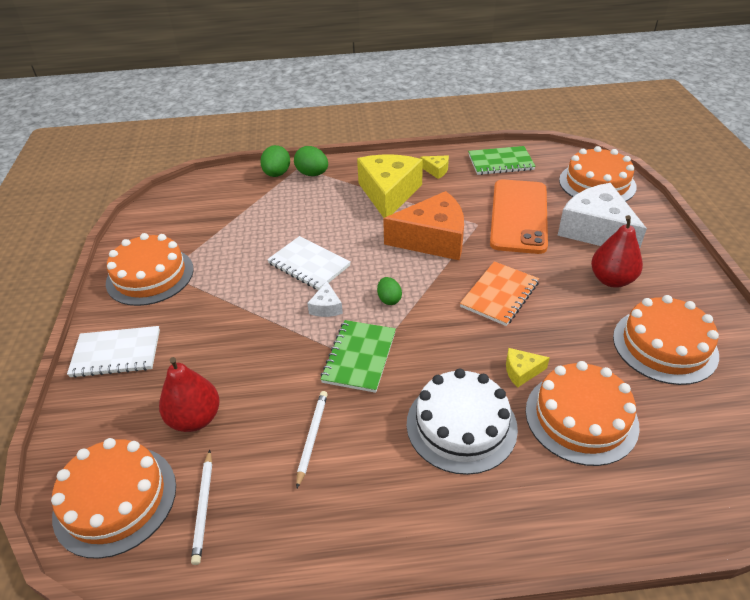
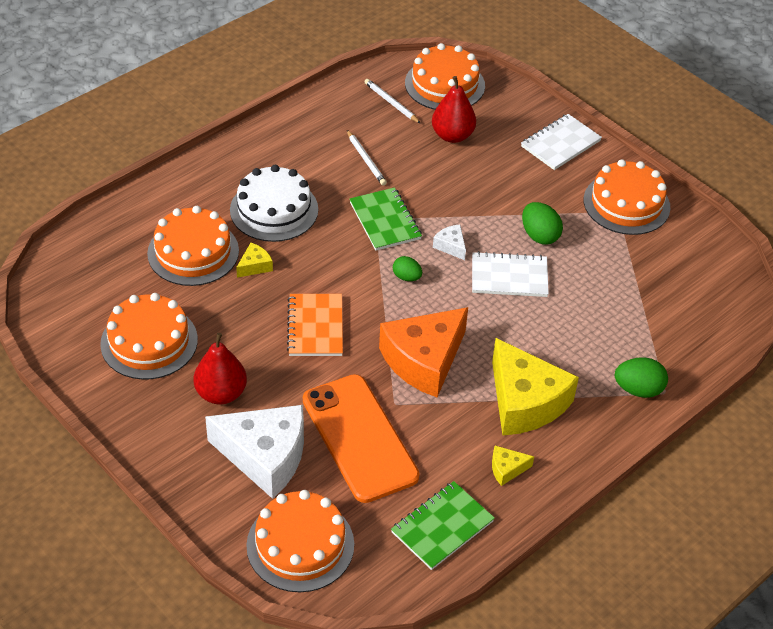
camera: 140 degrees right, 5 degrees up
green egg [260,145,290,177] -> green egg moved to [522,202,563,245]

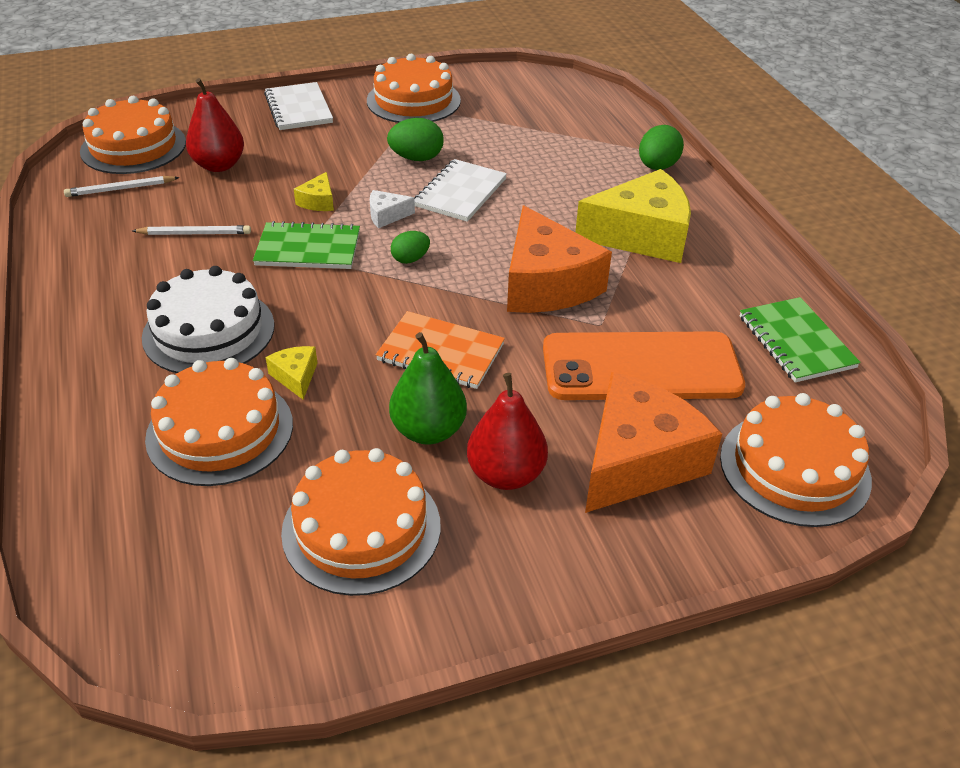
camera: 65 degrees left, 5 degrees down
white cheese [205,405,304,499] -> orange cheese [585,372,722,513]
yellow cheese [492,446,534,486] -> yellow cheese moved to [294,172,334,211]
none -> green pear [389,332,467,445]

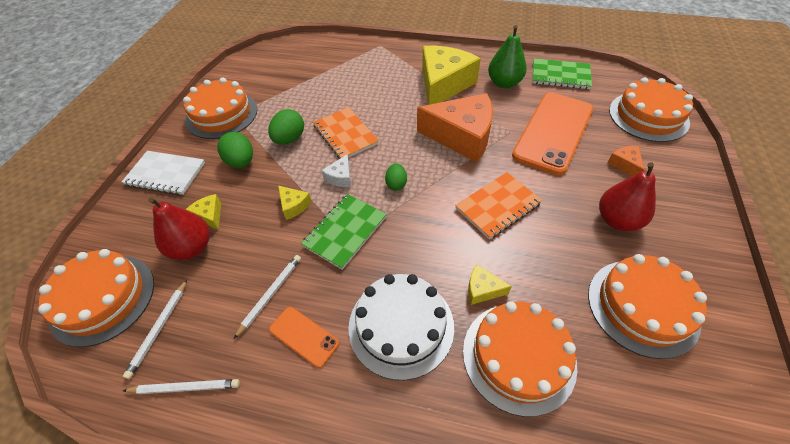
camera: 55 degrees left, 10 degrees up
green pear [389,332,467,445] -> green pear moved to [488,25,527,88]
white notebook [414,159,507,222] -> orange notebook [313,107,379,158]
orange cheese [585,372,722,513] -> orange cheese [607,146,645,176], size x0.42
green egg [639,125,684,170] -> green egg moved to [217,132,253,168]
none -> white pencil [123,379,240,394]
none -> yellow cheese [186,194,221,230]
none -> orange phone [269,307,339,368]

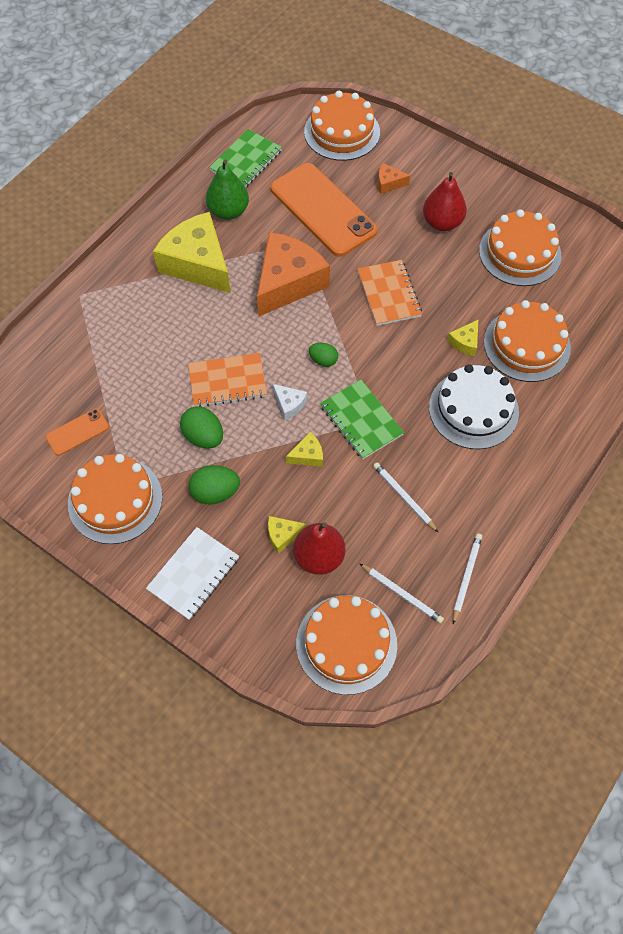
camera: 70 degrees left, 10 degrees up
orange phone [269,307,339,368] -> orange phone moved to [46,408,109,456]

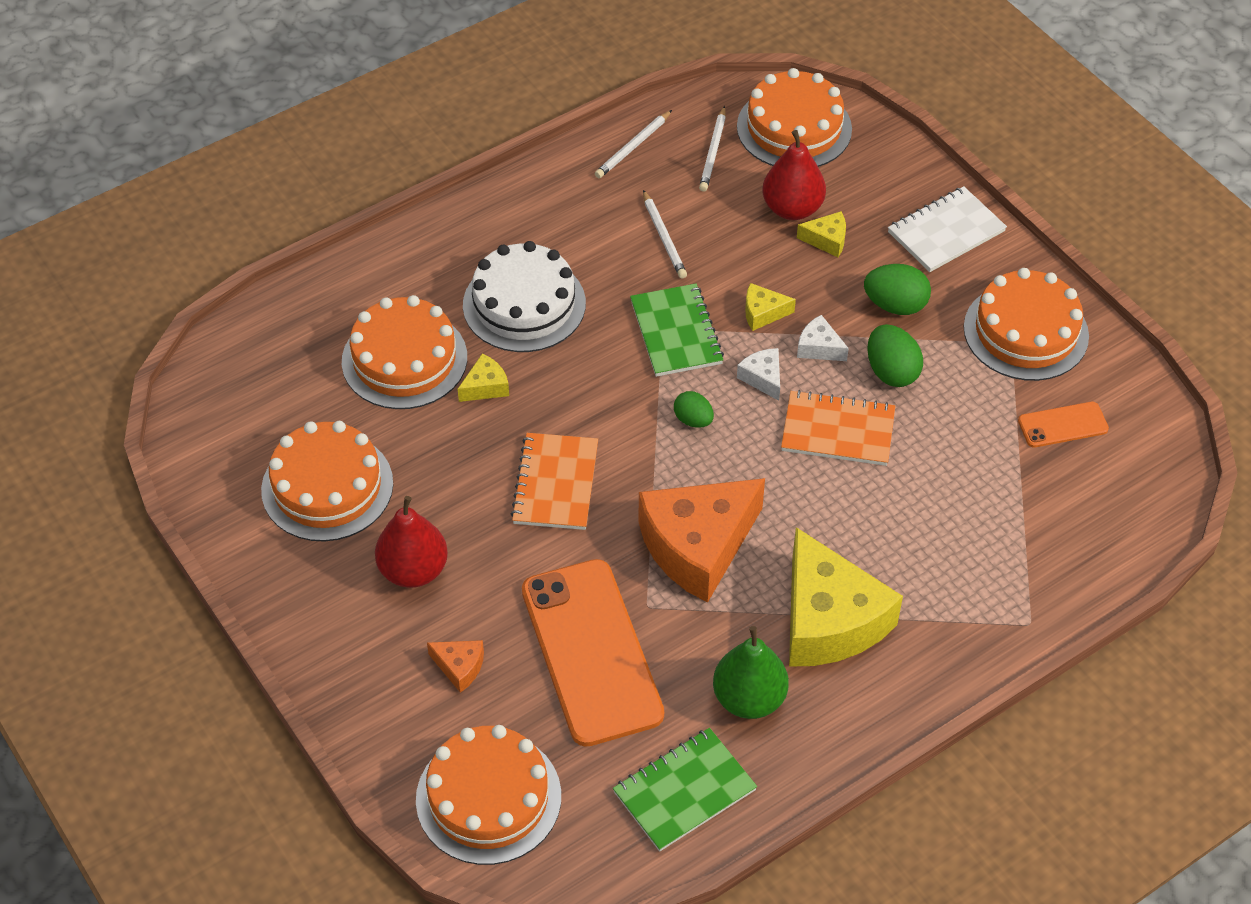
camera: 160 degrees left, 10 degrees down
white pencil [359,563,444,624] -> white pencil turned 135 degrees counterclockwise [699,106,726,192]
none -> white cheese [797,315,849,361]

